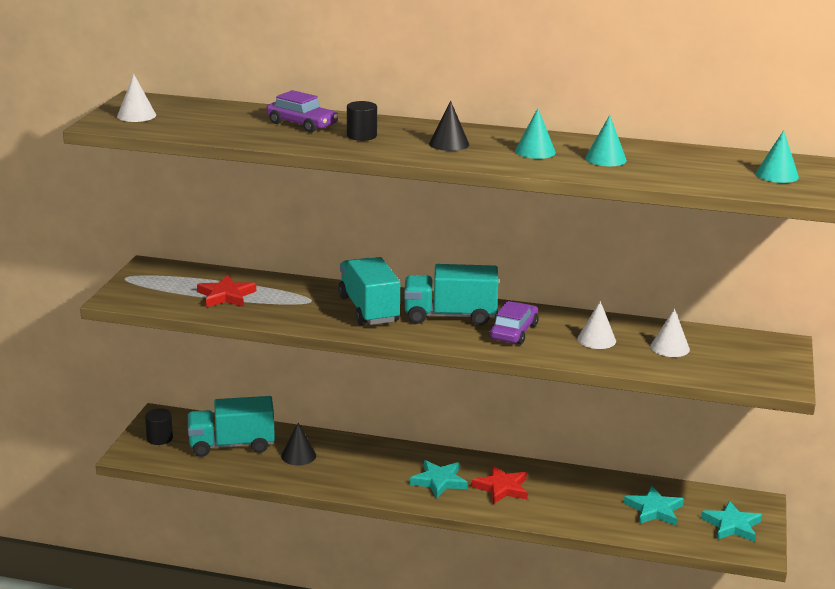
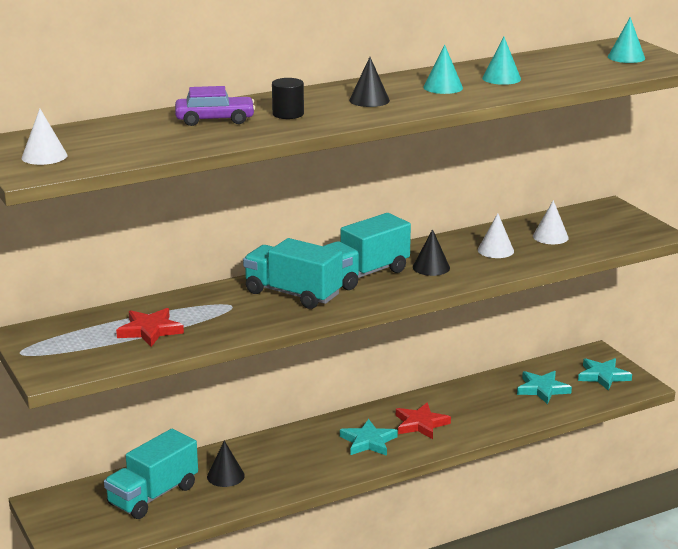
camera: 40 degrees left, 0 degrees up
black cylinder [145,409,173,445] -> none
purple car [490,301,539,345] -> black cone [413,229,450,276]

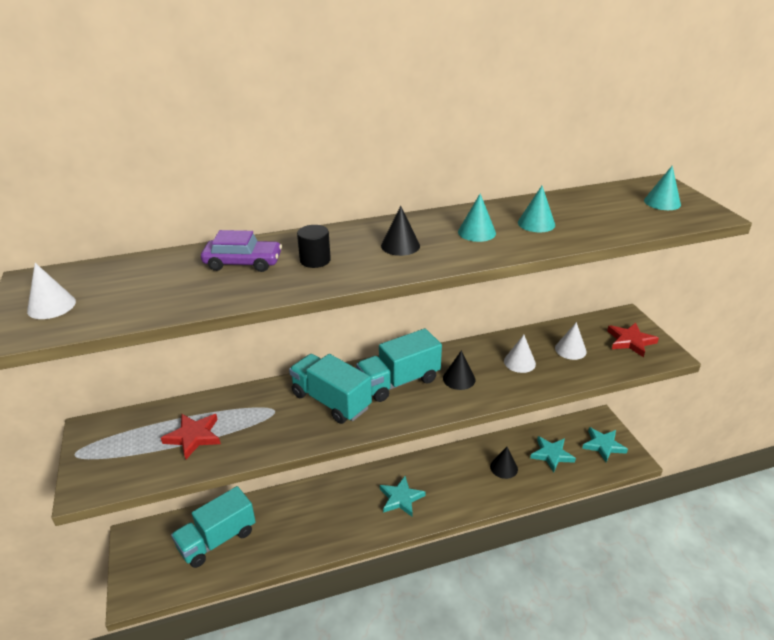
camera: 10 degrees right, 10 degrees up
black cone [207,440,245,487] -> black cone moved to [490,447,518,479]
red star [396,402,451,439] -> red star moved to [607,323,659,357]

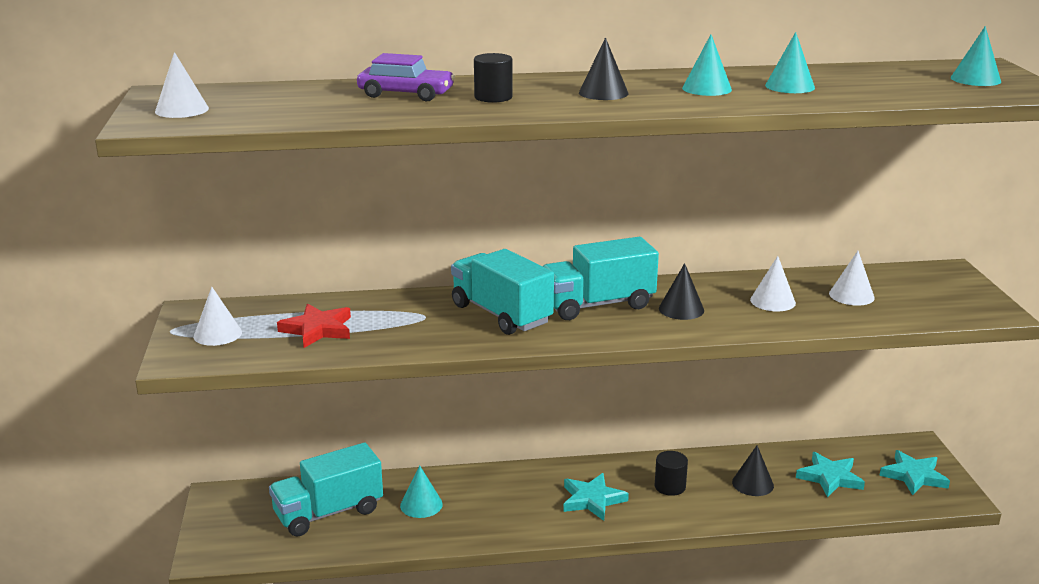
camera: 10 degrees right, 10 degrees down
red star [607,323,659,357] -> none
none -> white cone [194,287,242,346]
none -> turquoise cone [400,465,443,518]
none -> black cylinder [655,451,688,496]

